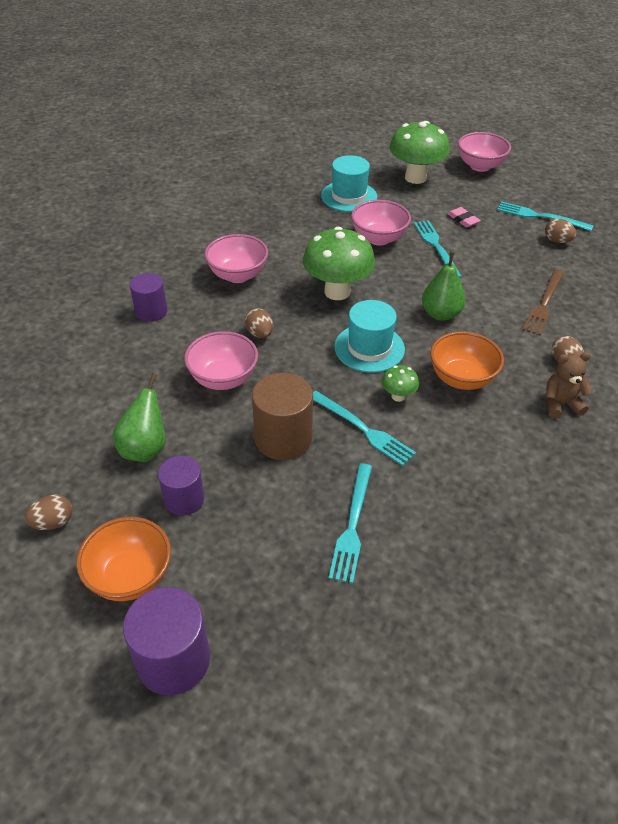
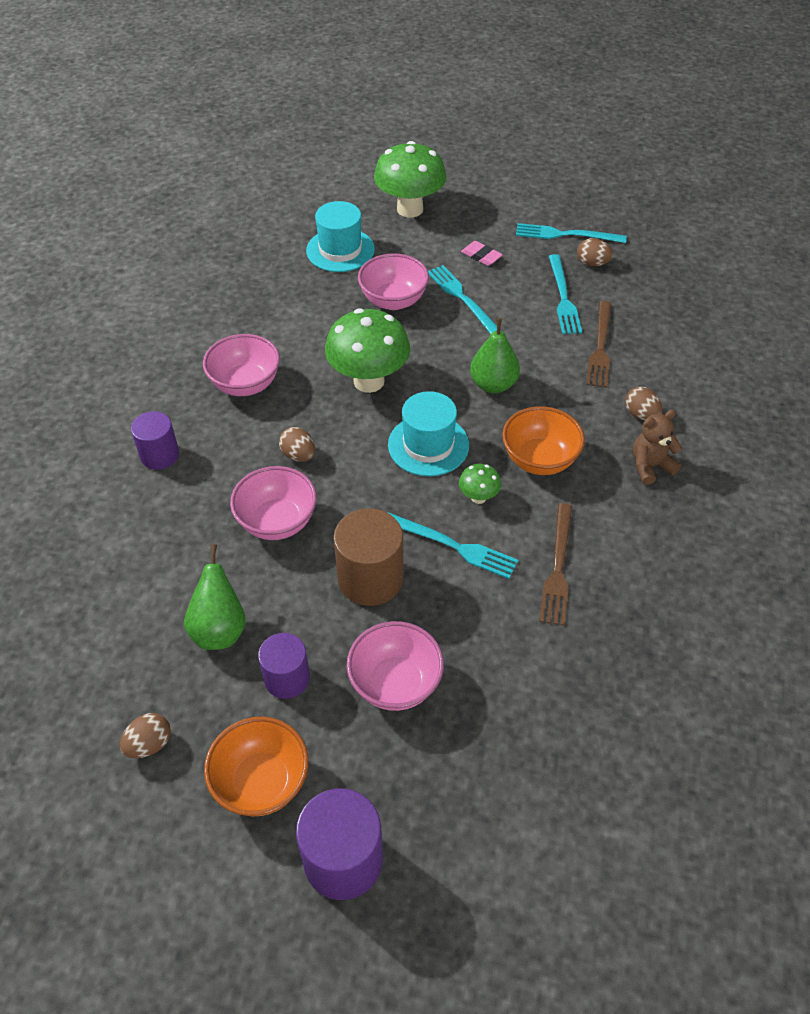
camera: 15 degrees left, 5 degrees up
turquoise fork [329,463,372,584] -> turquoise fork moved to [549,254,582,334]
pink bowl [458,132,511,172] -> pink bowl moved to [347,621,444,711]
none -> brown fork [539,503,572,626]

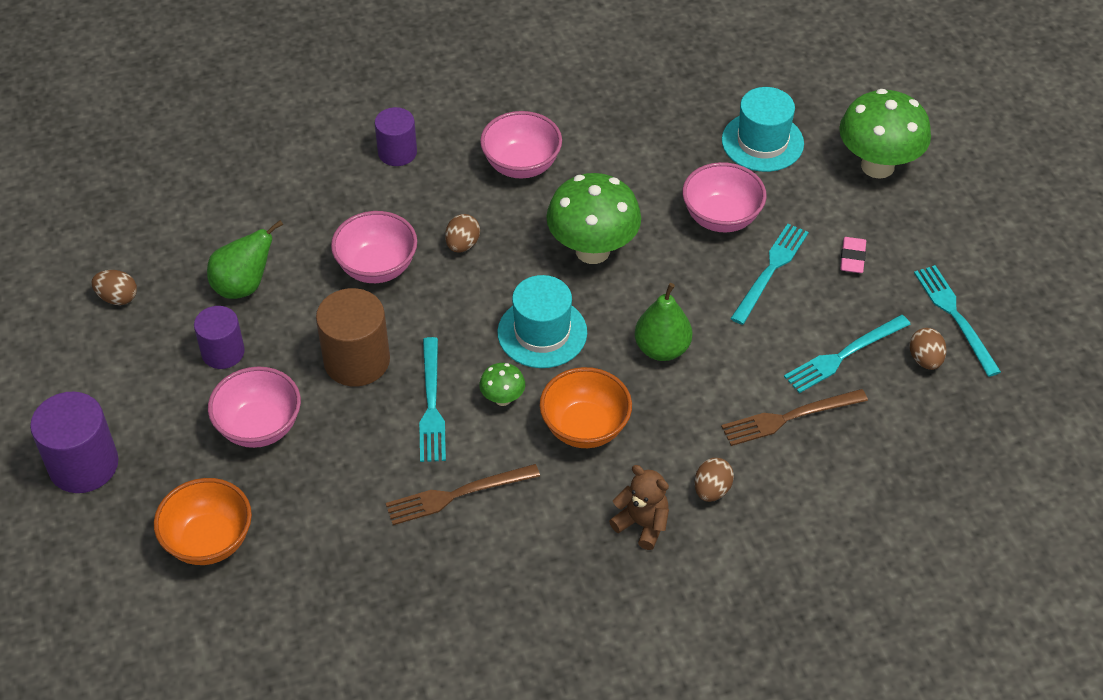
camera: 60 degrees right, 0 degrees up
orange bowl [204,717,309,816] -> orange bowl moved to [154,478,252,565]

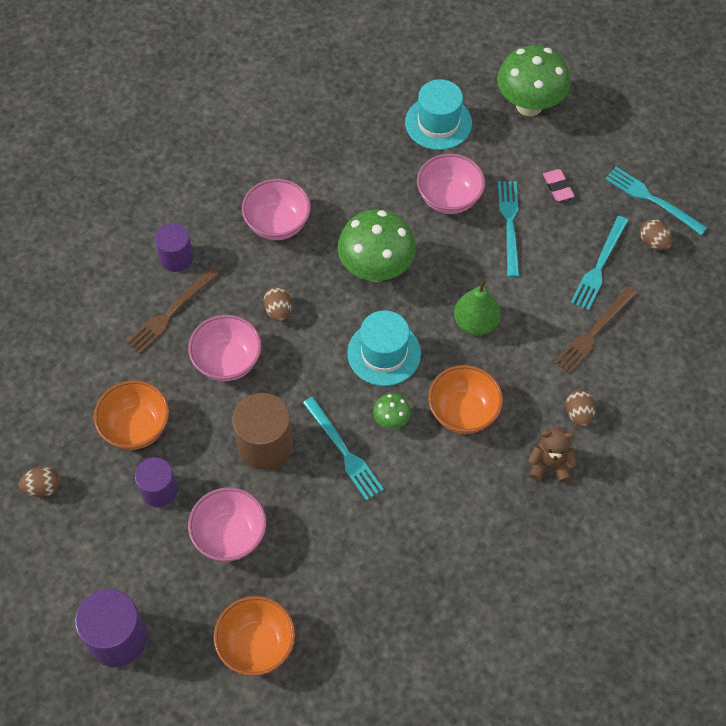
camera: 30 degrees left, 10 degrees up
green pear [207,220,283,299] -> orange bowl [94,380,169,450]
brown fork [386,464,540,525] -> brown fork moved to [126,267,219,354]

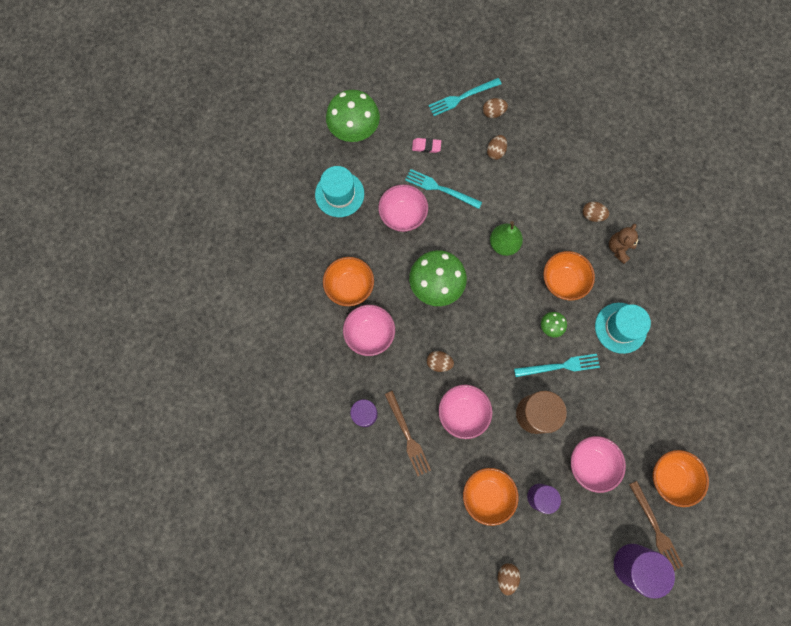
camera: 65 degrees left, 15 degrees up
turquoise hat [347,310,421,386] -> turquoise hat moved to [595,303,651,354]
brown fork [554,286,637,374] -> brown fork moved to [629,481,684,571]
turquoise fork [571,216,629,311] -> brown egg [487,135,507,160]
none -> orange bowl [323,257,374,306]

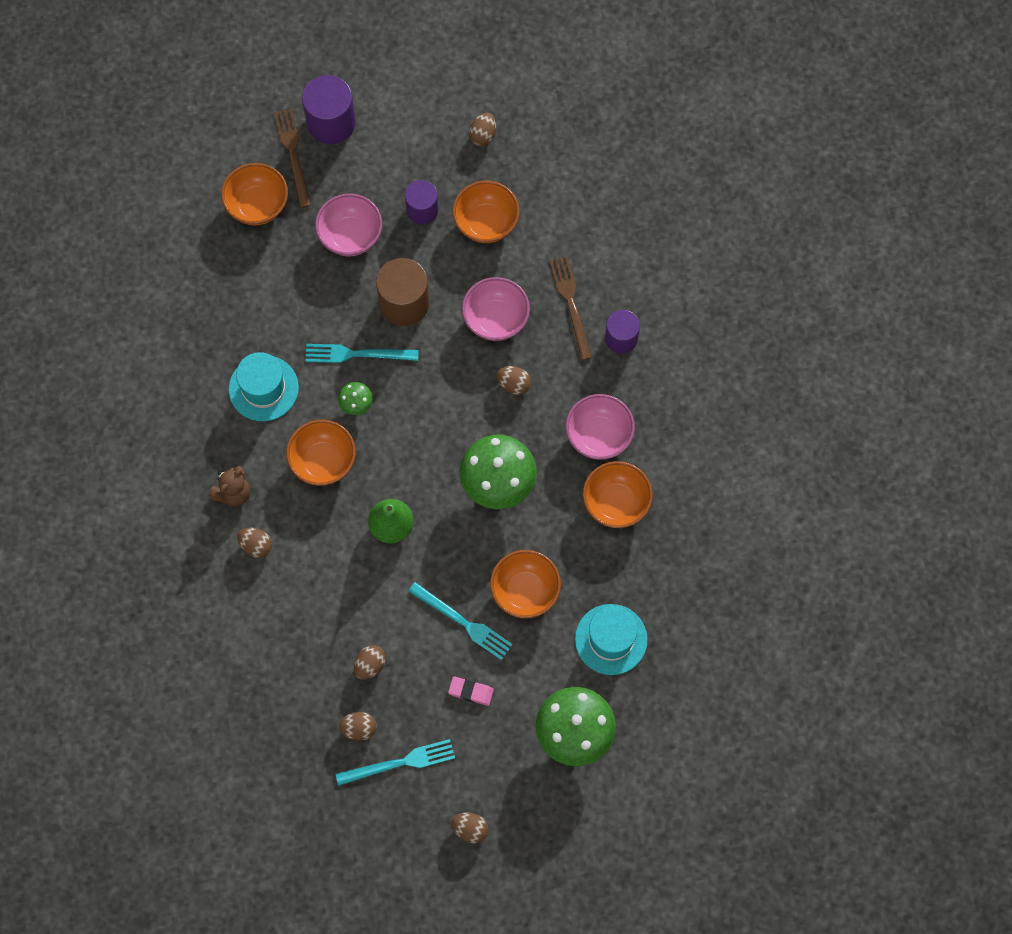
camera: 170 degrees left, 5 degrees down
pink bowl [378,185,428,232] -> orange bowl [490,550,561,619]
none -> brown egg [451,812,489,843]

